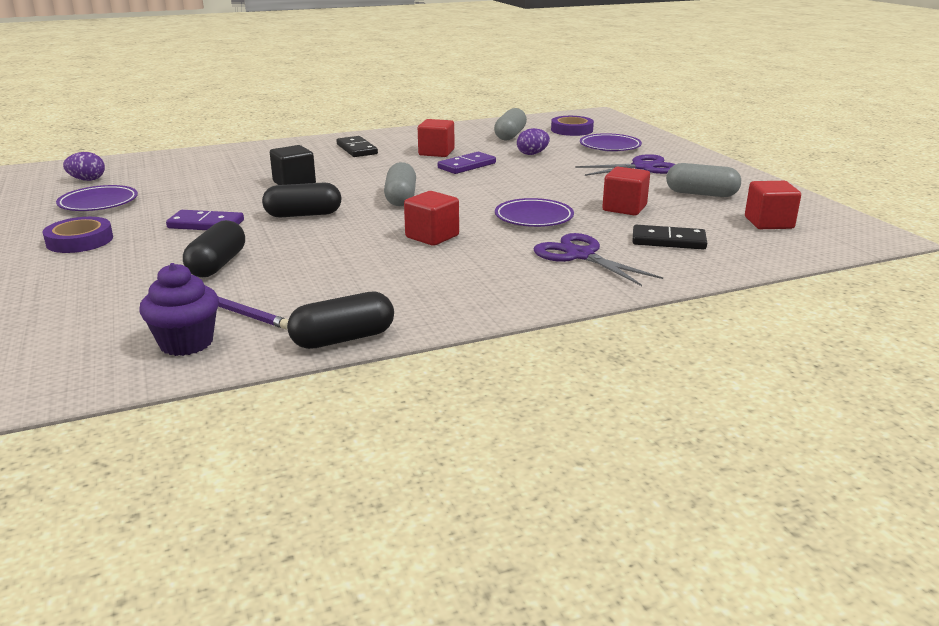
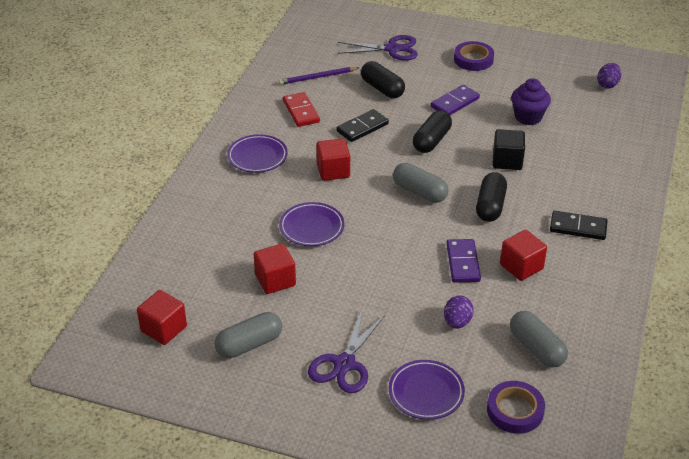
camera: 130 degrees right, 15 degrees up
purple plate [56,185,138,211] -> purple plate moved to [227,134,288,173]
purple cupcake [139,263,219,356] -> purple cupcake moved to [511,78,551,125]
black capsule [287,291,394,349] -> black capsule moved to [476,172,507,222]
purple scissors [533,233,663,286] -> purple scissors moved to [338,35,417,61]
black domino [632,225,707,250] -> black domino moved to [336,109,389,142]
none -> red domino [283,92,320,127]

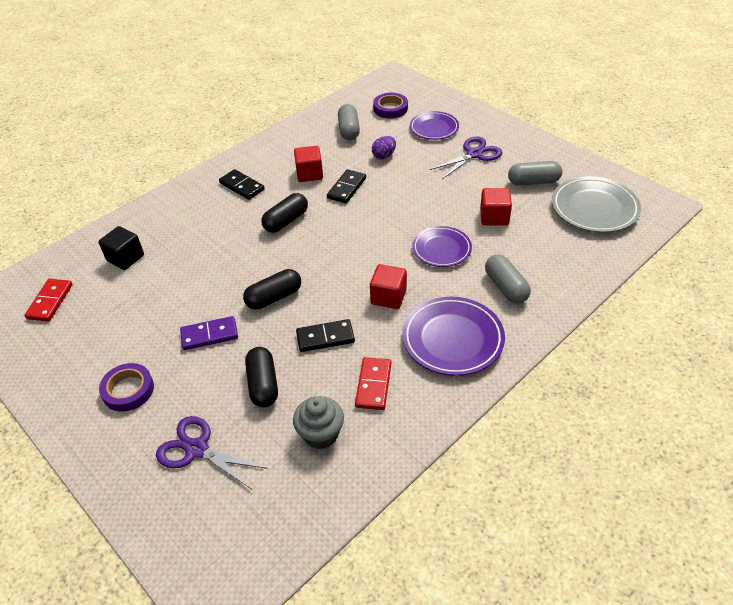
camera: 150 degrees left, 5 degrees up
red cube [137,290,187,345] -> grey plate [552,176,641,233]
purple plate [227,134,288,173] -> purple plate [402,297,505,376], size x1.52
purple pencil [279,67,359,85] -> grey cupcake [293,396,344,449]
grey capsule [393,163,449,203] -> grey capsule moved to [485,254,531,303]
purple domino [446,239,481,283] -> black domino [327,169,366,203]
black cube [493,129,525,170] -> black cube moved to [98,226,144,270]
purple cupcake [511,78,551,125] -> none
purple egg [597,63,621,89] -> red domino [25,279,73,322]

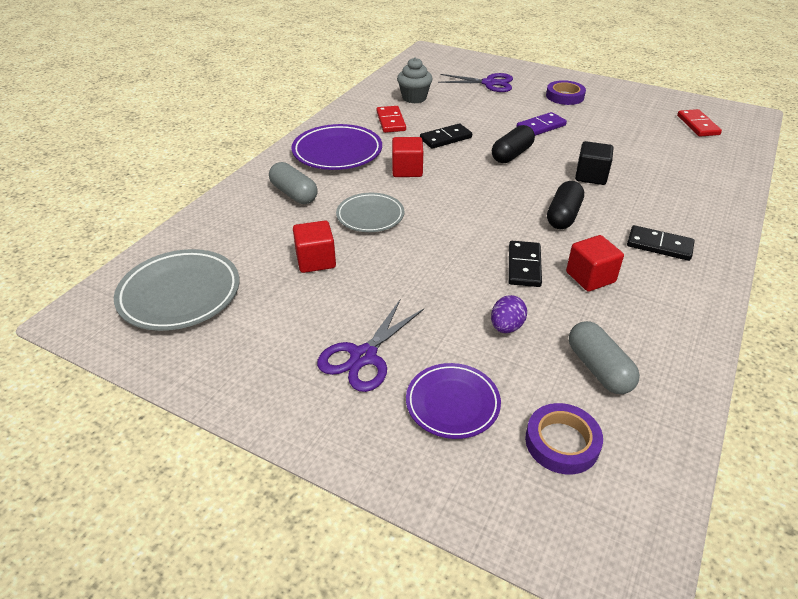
camera: 160 degrees right, 5 degrees down
black cube [98,226,144,270] -> black cube moved to [575,141,614,185]
black capsule [245,347,278,407] -> none
purple plate [412,226,472,267] -> grey plate [336,193,404,232]
grey capsule [508,161,562,186] -> none

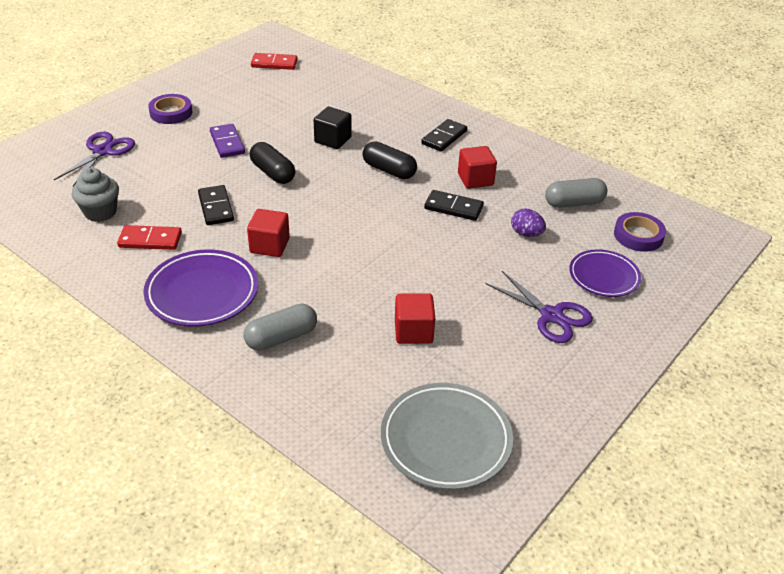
camera: 80 degrees left, 0 degrees up
grey plate [336,193,404,232] -> none

